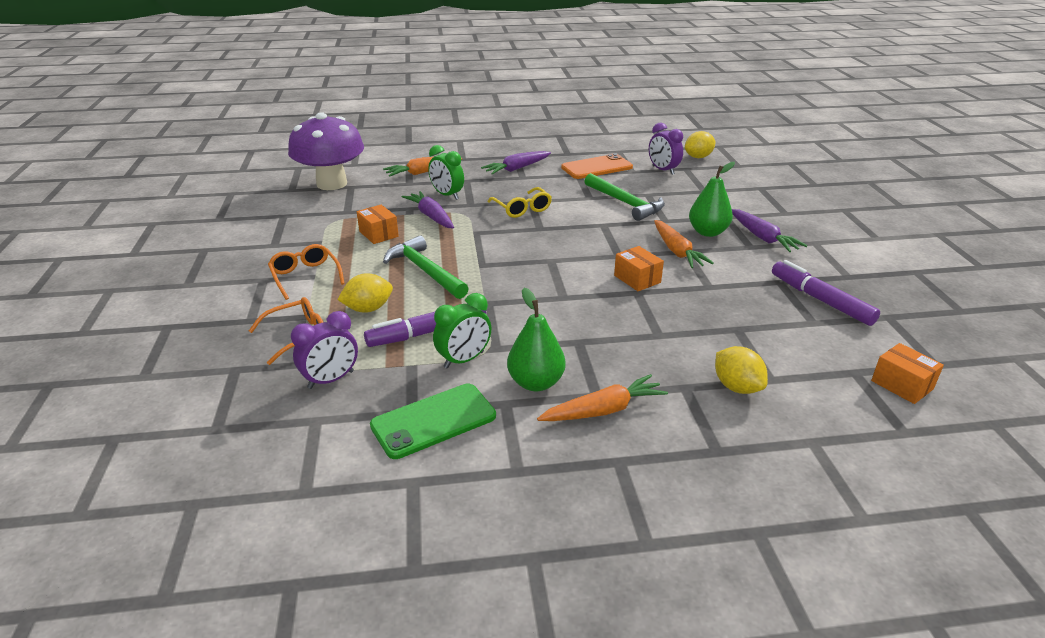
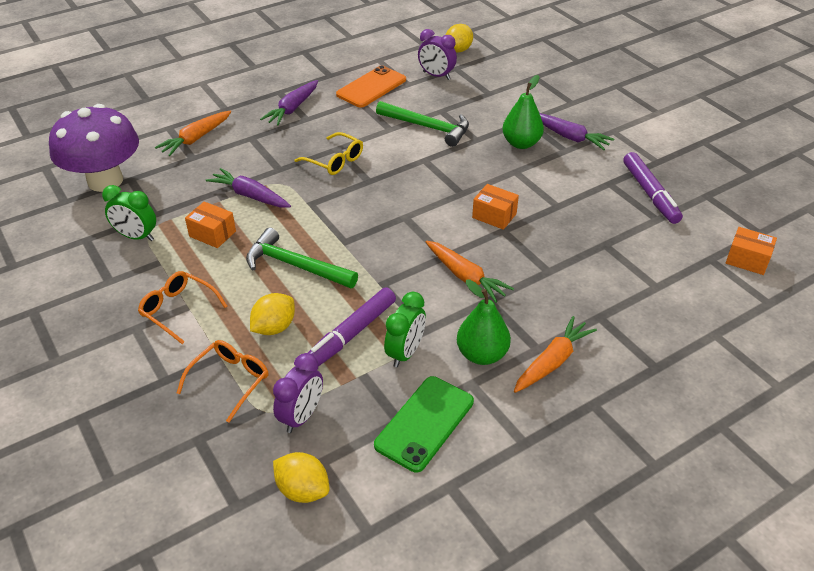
camera: 25 degrees left, 10 degrees up
green clock [428,145,464,200] -> green clock moved to [102,185,156,241]
orange carrot [654,220,714,268] -> orange carrot moved to [426,240,514,303]
yellow lemon [715,346,768,394] -> yellow lemon moved to [273,452,329,503]
purple marker [772,260,880,326] -> purple marker turned 135 degrees counterclockwise [623,152,683,224]

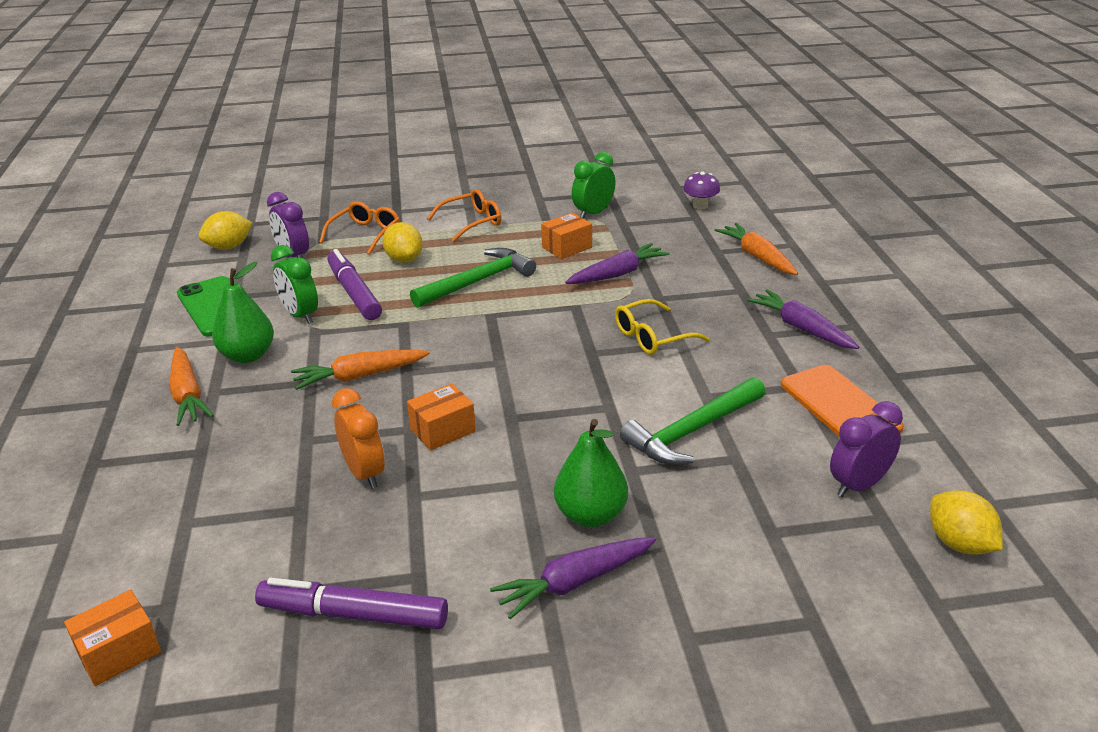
camera: 115 degrees right, 10 degrees down
purple mushroom [49,104,139,192] -> purple mushroom [683,172,720,209], size x0.40
orange glasses [177,340,268,422] -> orange glasses turned 120 degrees counterclockwise [319,201,400,255]
none -> orange clock [332,388,385,489]

